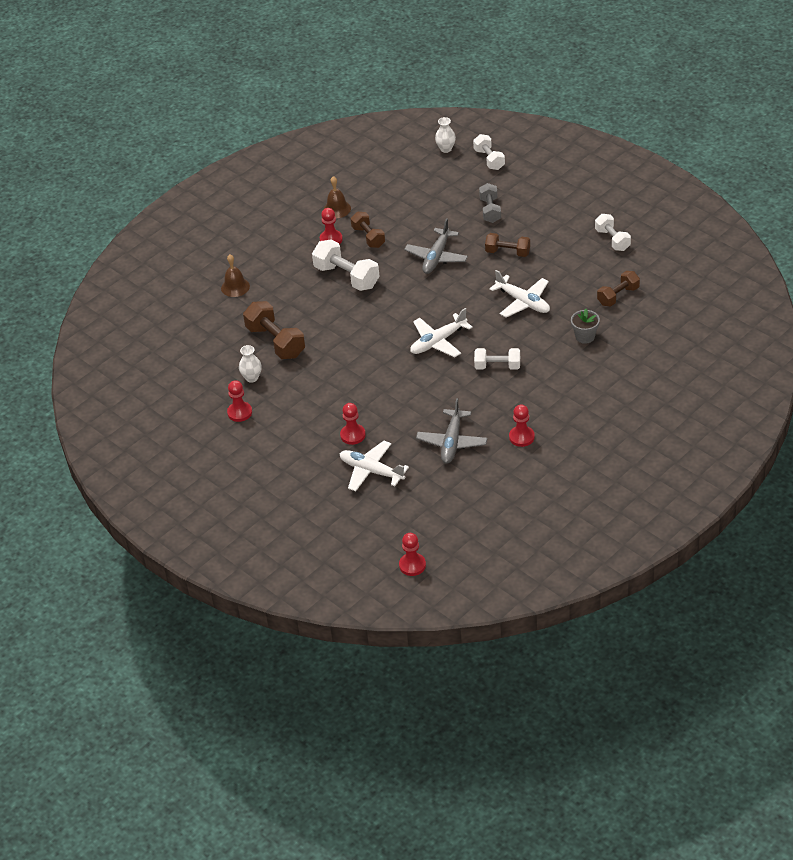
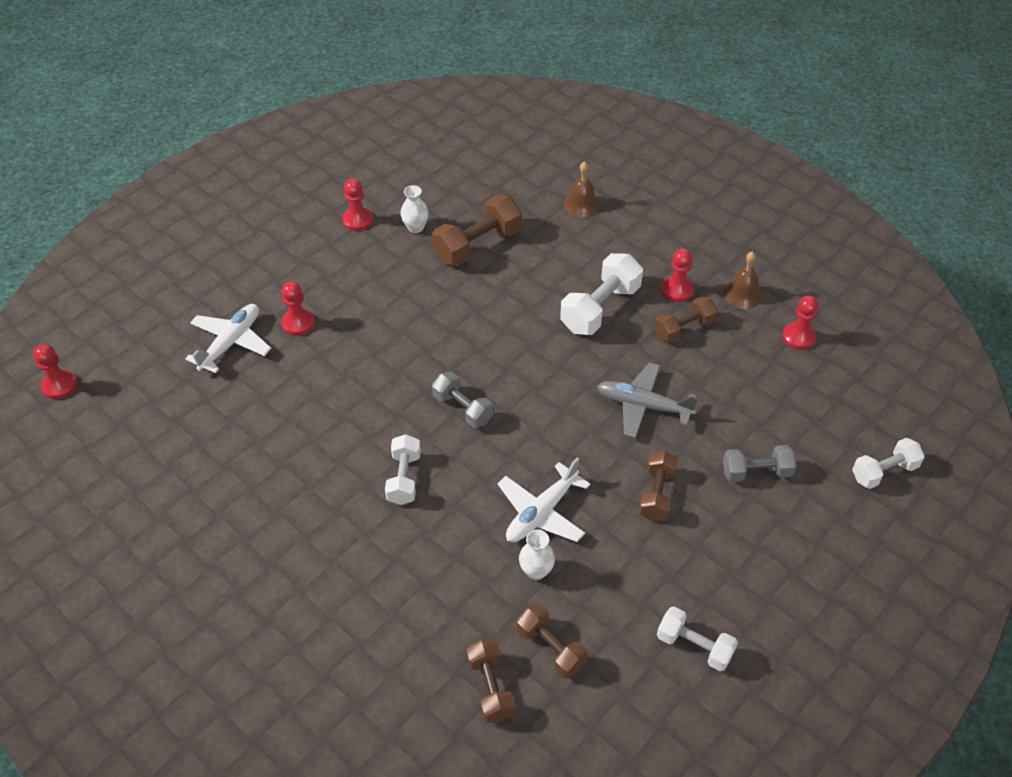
camera: 85 degrees right, 5 degrees up
white plane [410,308,473,357] -> grey dumbbell [432,372,493,428]
grey plane [416,398,487,464] -> none
white vase [435,117,456,153] -> white vase moved to [519,529,555,580]
red pawn [509,404,535,447] -> red pawn moved to [782,295,819,350]
grey flower pot [571,309,600,344] -> none
white dumbbell [595,214,631,251] -> white dumbbell turned 60 degrees clockwise [657,606,738,671]
none -> brown dumbbell [466,639,516,723]

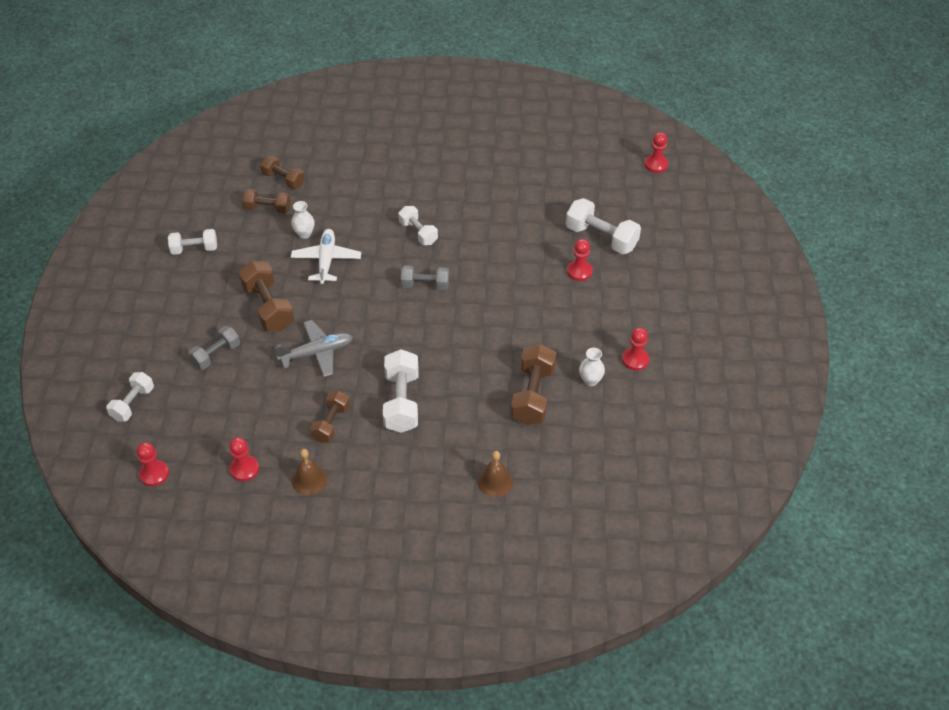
camera: 140 degrees right, 0 degrees up
white plane [185,304,271,373] -> white dumbbell [566,198,641,254]
brown dumbbell [639,451,678,521] -> brown dumbbell [239,261,294,331], size x1.56
red pawn [661,248,694,302] -> red pawn moved to [137,442,169,486]

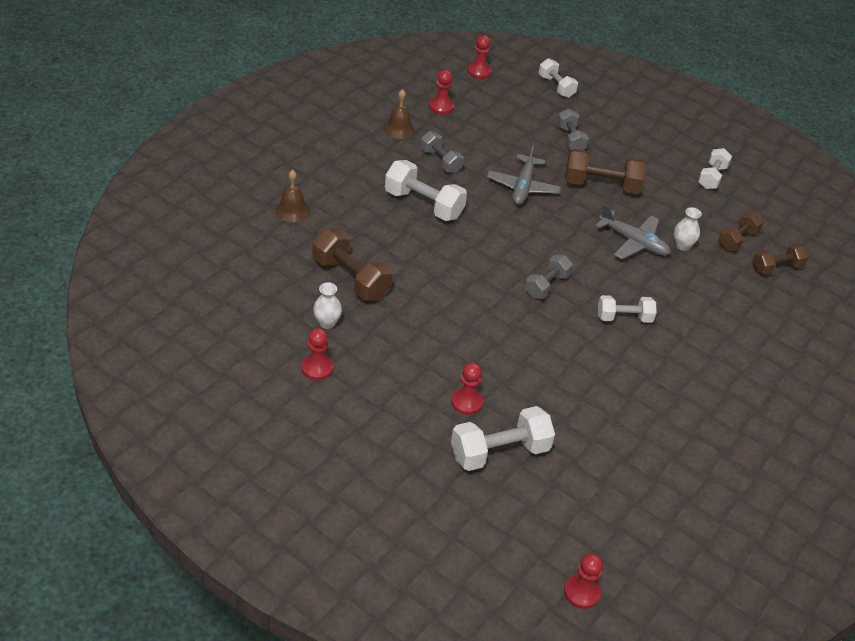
camera: 120 degrees right, 5 degrees down
white plane [291,229,361,284] -> grey plane [595,204,671,259]
brown dumbbell [310,391,350,443] -> grey dumbbell [421,131,464,173]

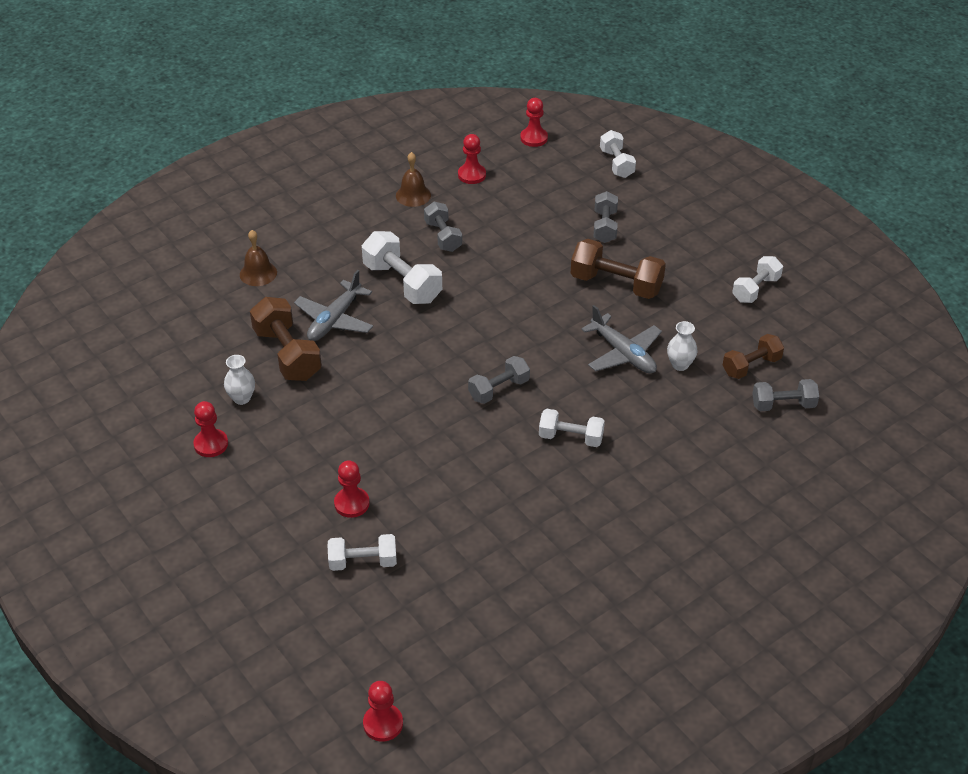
camera: 20 degrees right, 0 degrees up
white dumbbell [451,406,555,471] -> white dumbbell [328,534,397,571], size x0.64
grey plane [487,143,561,205] -> grey plane moved to [294,270,373,341]
brown dumbbell [752,244,808,275] -> grey dumbbell [752,379,819,411]

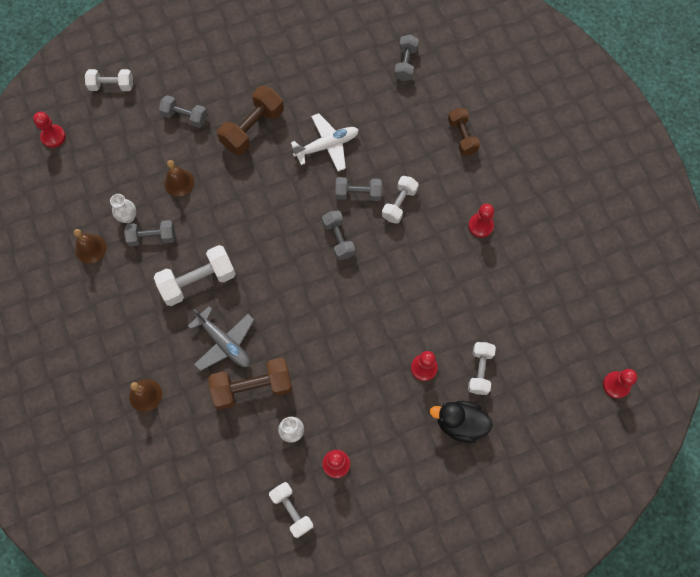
camera: 75 degrees left, 25 degrees up
red pawn [458,134,486,184] -> red pawn moved to [468,204,494,238]
grey plane [581,305,662,373] -> white plane [291,113,359,172]
white vase [667,321,698,371] -> white vase moved to [110,194,136,223]
brown dumbbell [723,334,784,379] -> brown dumbbell moved to [448,108,480,155]
white dumbbell [732,256,783,303] -> white dumbbell moved to [269,482,313,538]
none -> brown bell [164,160,194,197]
none -> grey dumbbell [335,177,382,201]
none -> black duck [429,401,493,443]

